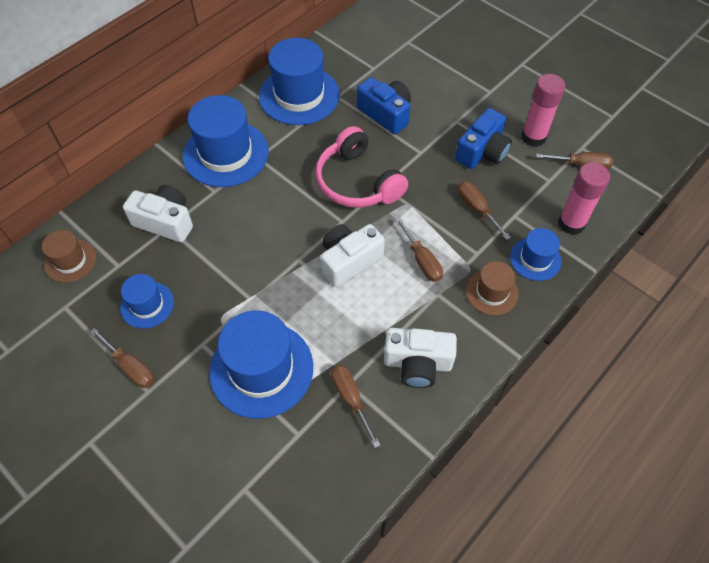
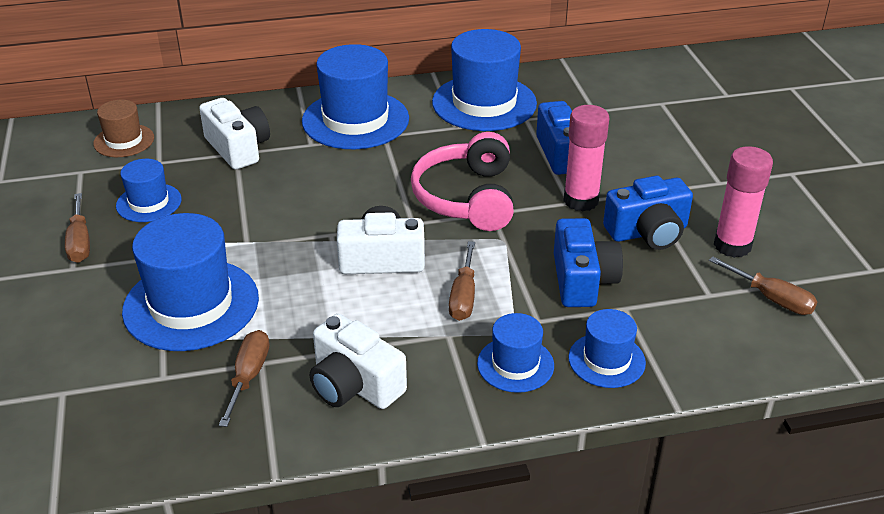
camera: 35 degrees right, 20 degrees down
brown screwdriver [458,181,511,240] -> blue camera [554,218,623,307]
brown hat [466,261,519,315] -> blue hat [477,313,554,393]
pink glue stick [558,162,610,235] -> pink glue stick moved to [563,105,609,211]

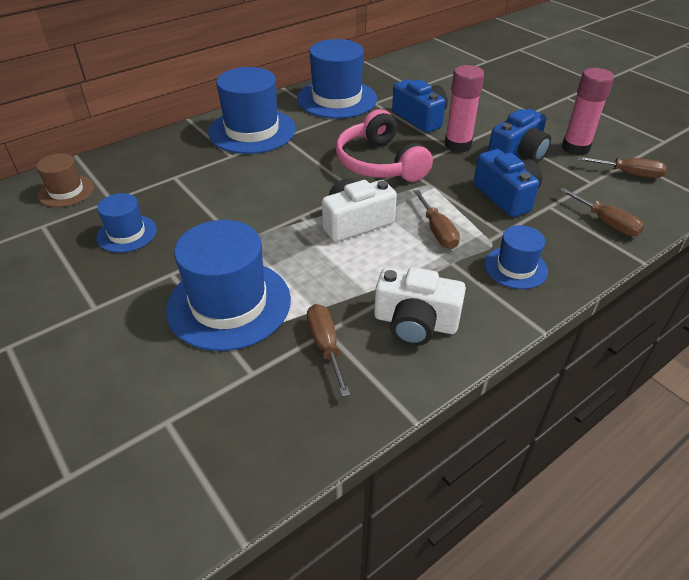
camera: 25 degrees left, 5 degrees up
brown screwdriver [65,193,90,263] -> brown screwdriver moved to [560,188,644,236]
white camera [199,98,270,170] -> none
blue hat [568,309,646,388] -> none

